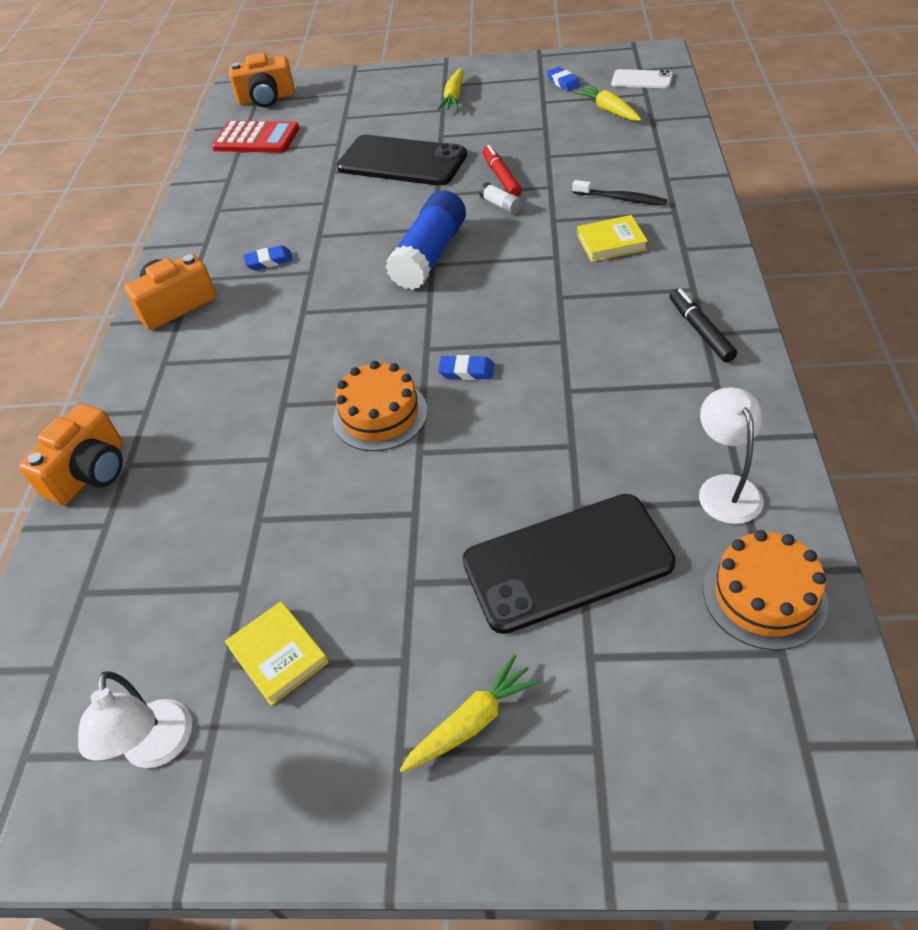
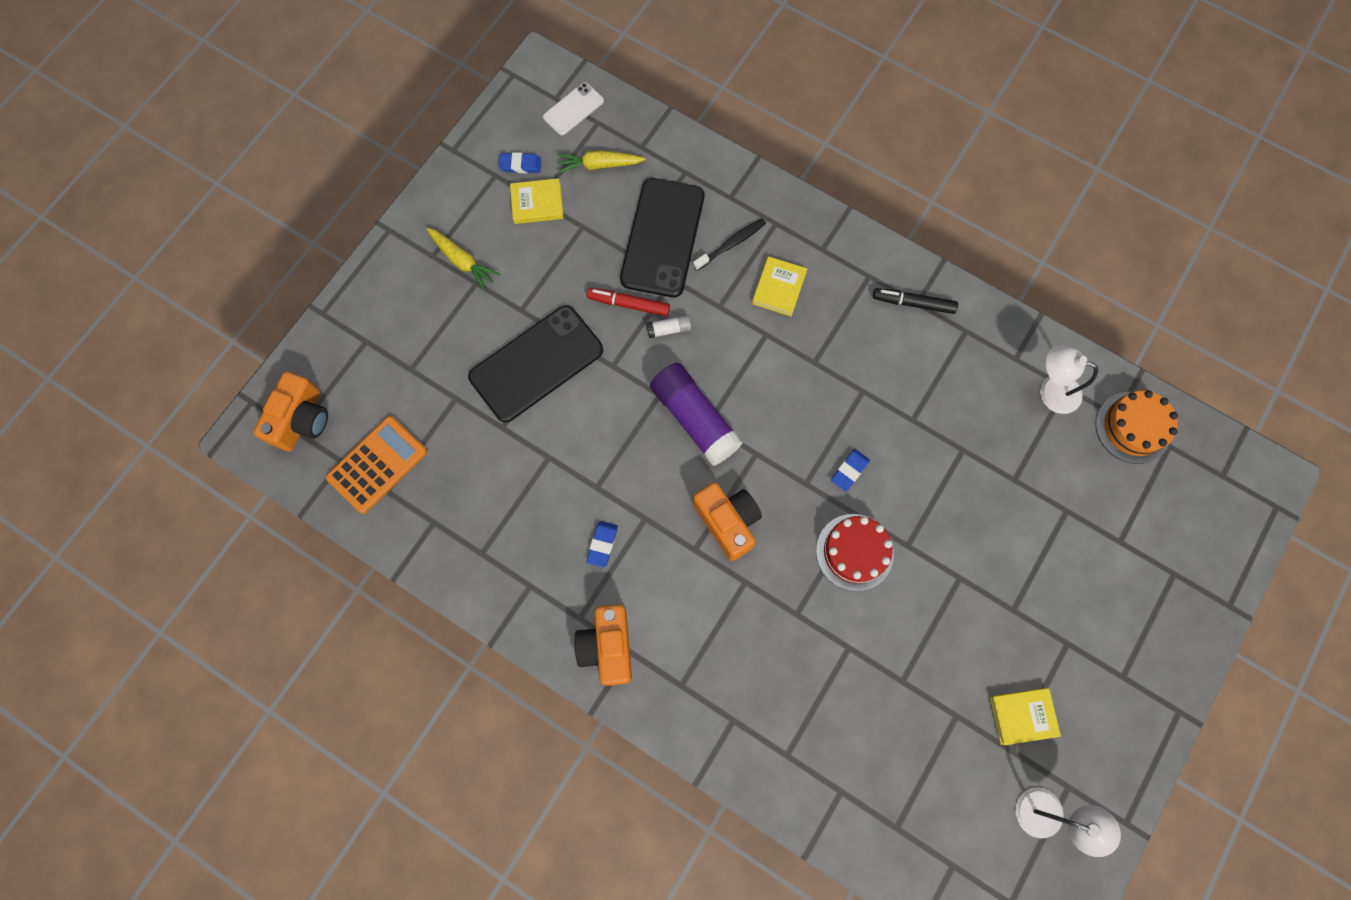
camera: 65 degrees left, 25 degrees up
orange camera [19,404,123,505] -> orange camera moved to [693,482,762,561]
red calculator [212,121,299,153] -> orange calculator [326,416,427,514]
orange cake [333,361,428,451] -> red cake [816,514,894,591]
blue glue stick [386,190,466,290] -> purple glue stick [650,363,743,466]
yellow carrot [400,654,541,773] -> none
black phone [463,494,676,634] -> black phone moved to [620,178,704,297]
none -> yellow book [510,178,564,224]

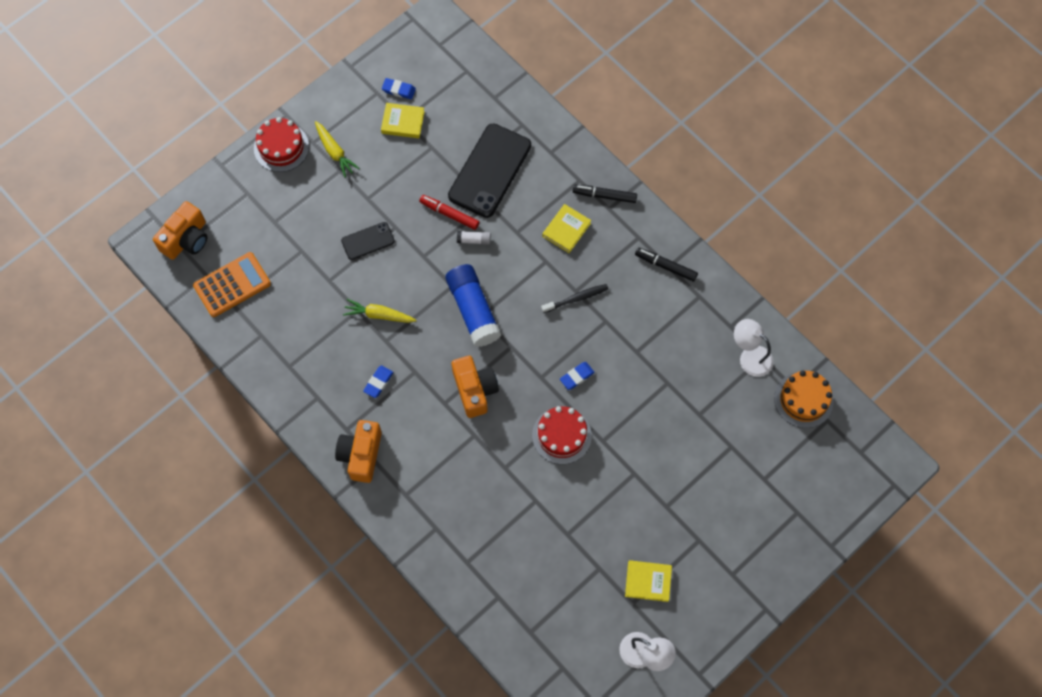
camera: 15 degrees right, 5 degrees down
black phone [468,305,603,422] -> black phone [341,222,395,260], size x0.51
white phone [543,82,604,136] -> none
yellow carrot [556,151,645,173] -> yellow carrot moved to [343,299,417,323]
purple glue stick [650,363,743,466] -> blue glue stick [445,264,501,347]
black toothbrush [693,218,766,271] -> black toothbrush moved to [541,284,608,313]
none -> red cake [254,117,309,172]
none -> black marker [573,185,637,203]

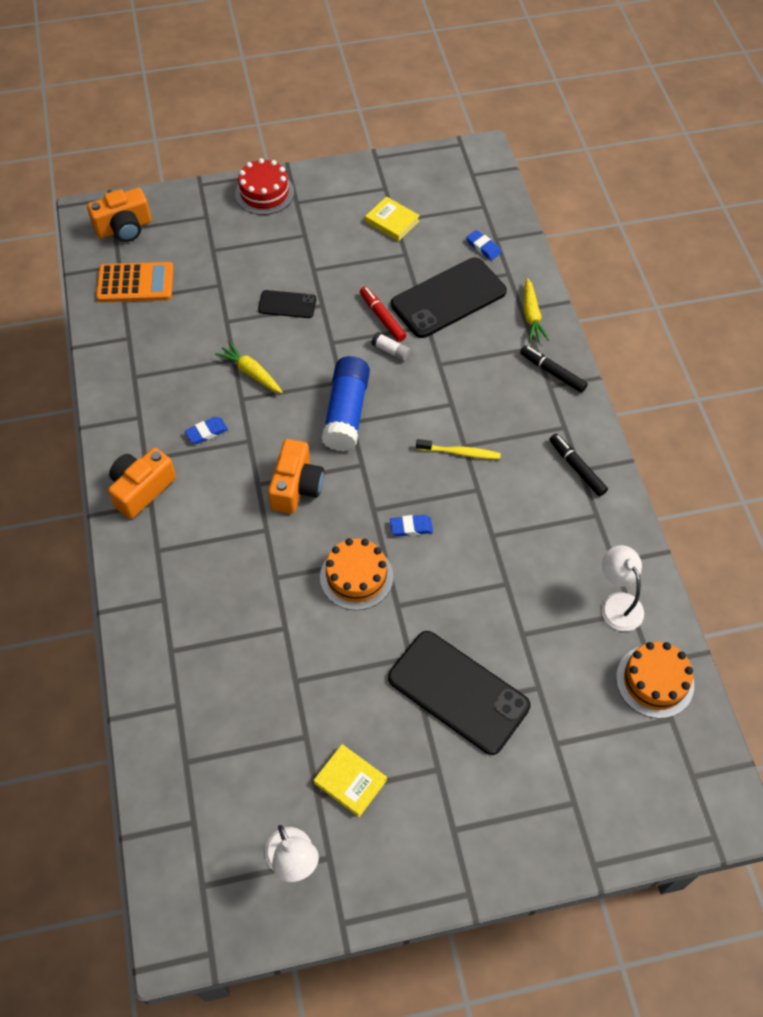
camera: 30 degrees right, 10 degrees down
yellow carrot [315,121,360,178] -> yellow carrot moved to [523,278,549,342]
blue eraser [382,78,416,99] -> blue eraser moved to [466,230,501,260]
red cake [532,406,592,464] -> orange cake [320,538,393,610]
black toothbrush [541,284,608,313] -> yellow toothbrush [416,439,501,459]
yellow book [542,204,591,253] -> none
none -> black phone [388,631,530,755]

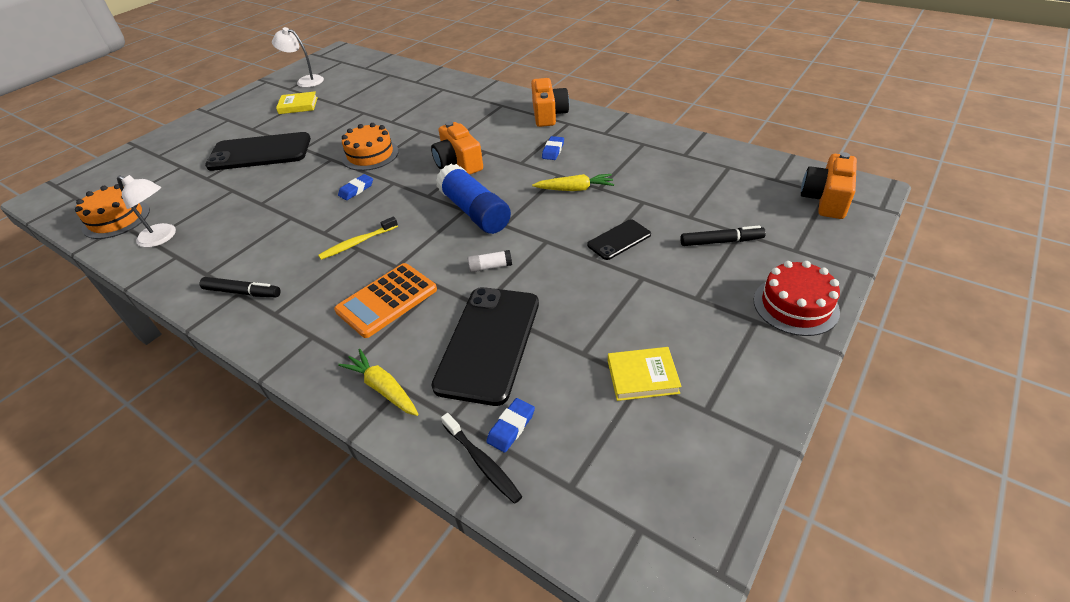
camera: 140 degrees right, 15 degrees down
orange calculator [96,262,174,302] -> orange calculator moved to [334,263,437,338]
red marker [360,286,406,342] -> none
blue eraser [466,230,501,260] -> blue eraser turned 60 degrees counterclockwise [486,398,535,453]
black marker [520,346,588,393] -> black marker moved to [680,225,766,246]
none -> black toothbrush [441,413,522,504]

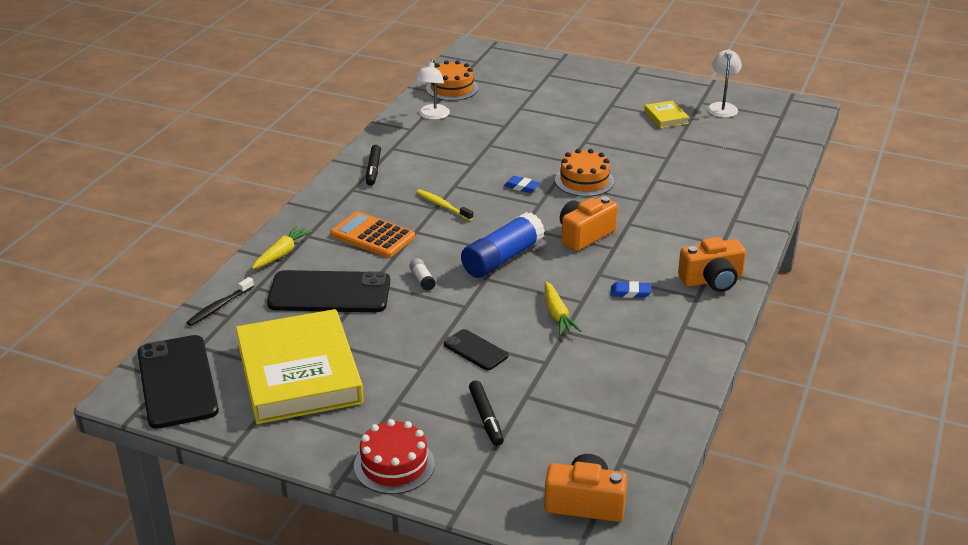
camera: 75 degrees right, 10 degrees down
black phone [205,132,311,171] -> black phone moved to [137,335,219,429]
blue eraser [486,398,535,453] -> none
yellow book [608,347,682,401] -> yellow book [236,309,364,424], size x2.45

